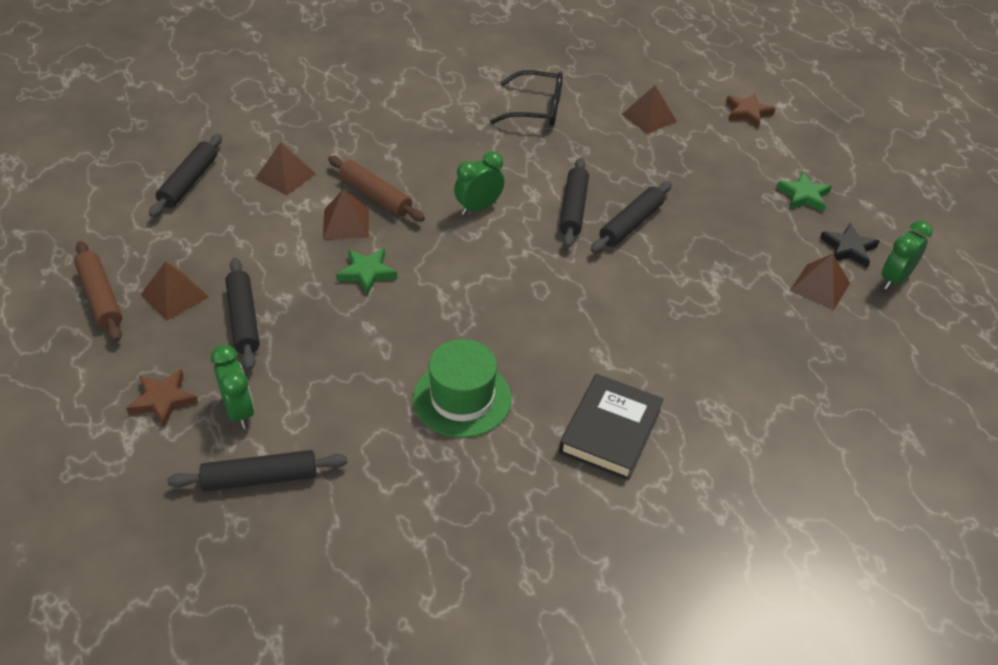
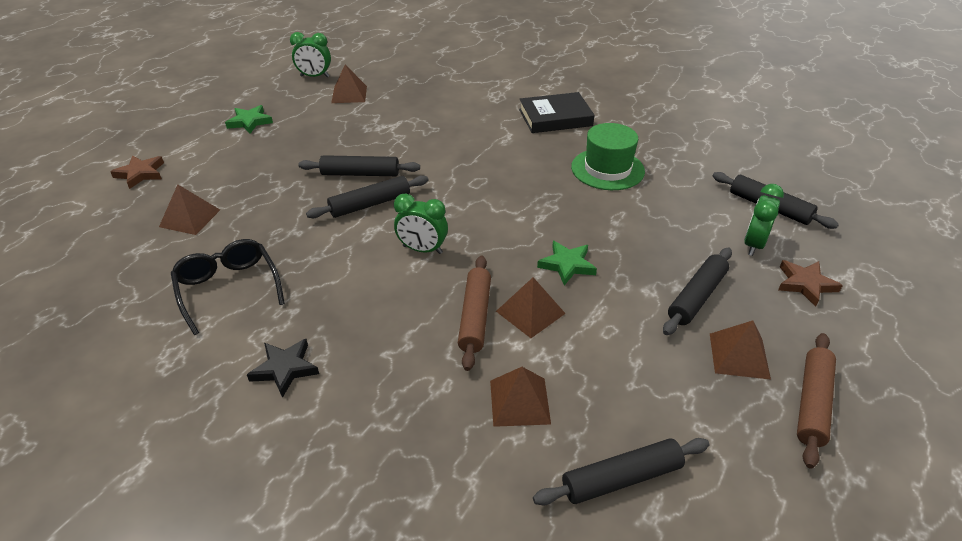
camera: 125 degrees left, 5 degrees down
black star [820,223,879,268] -> black star moved to [247,339,319,398]

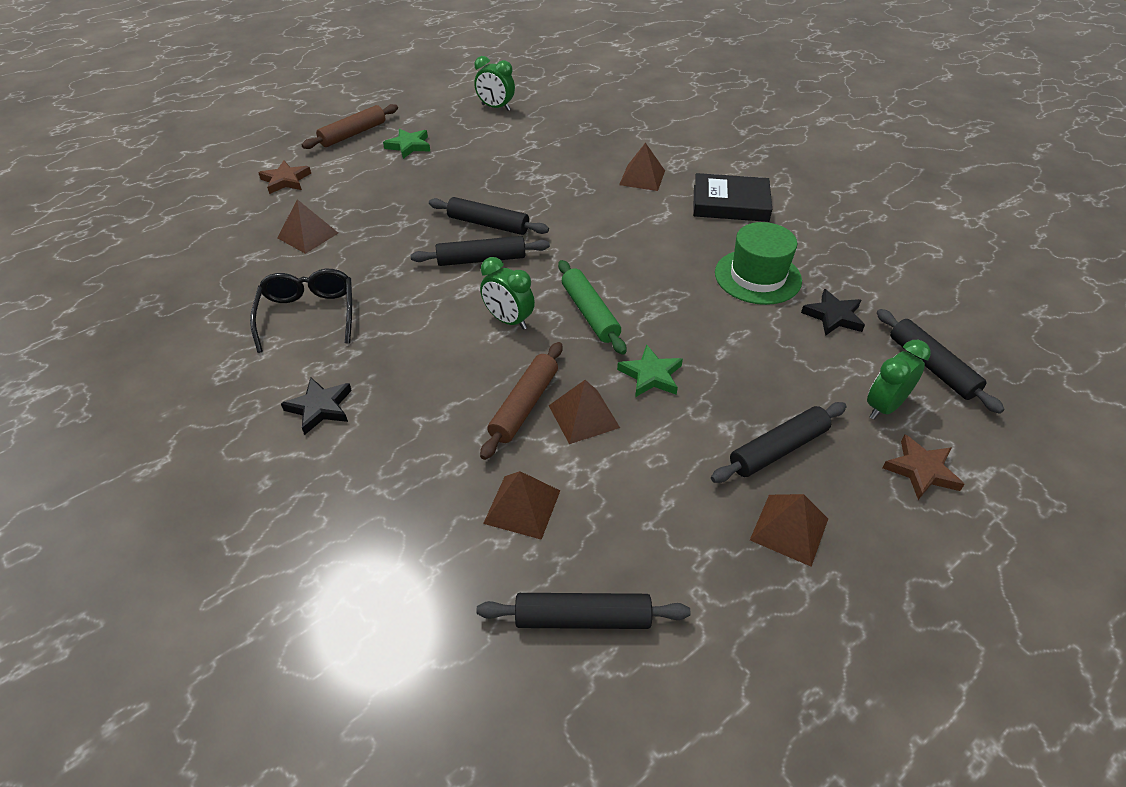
camera: 20 degrees right, 5 degrees up
brown pyramid [331,65,367,103] -> brown pyramid moved to [619,143,665,191]
brown rolling pin [797,333,836,469] -> brown rolling pin moved to [302,104,398,149]
none -> green rolling pin [558,260,626,355]
none -> black star [801,289,865,336]

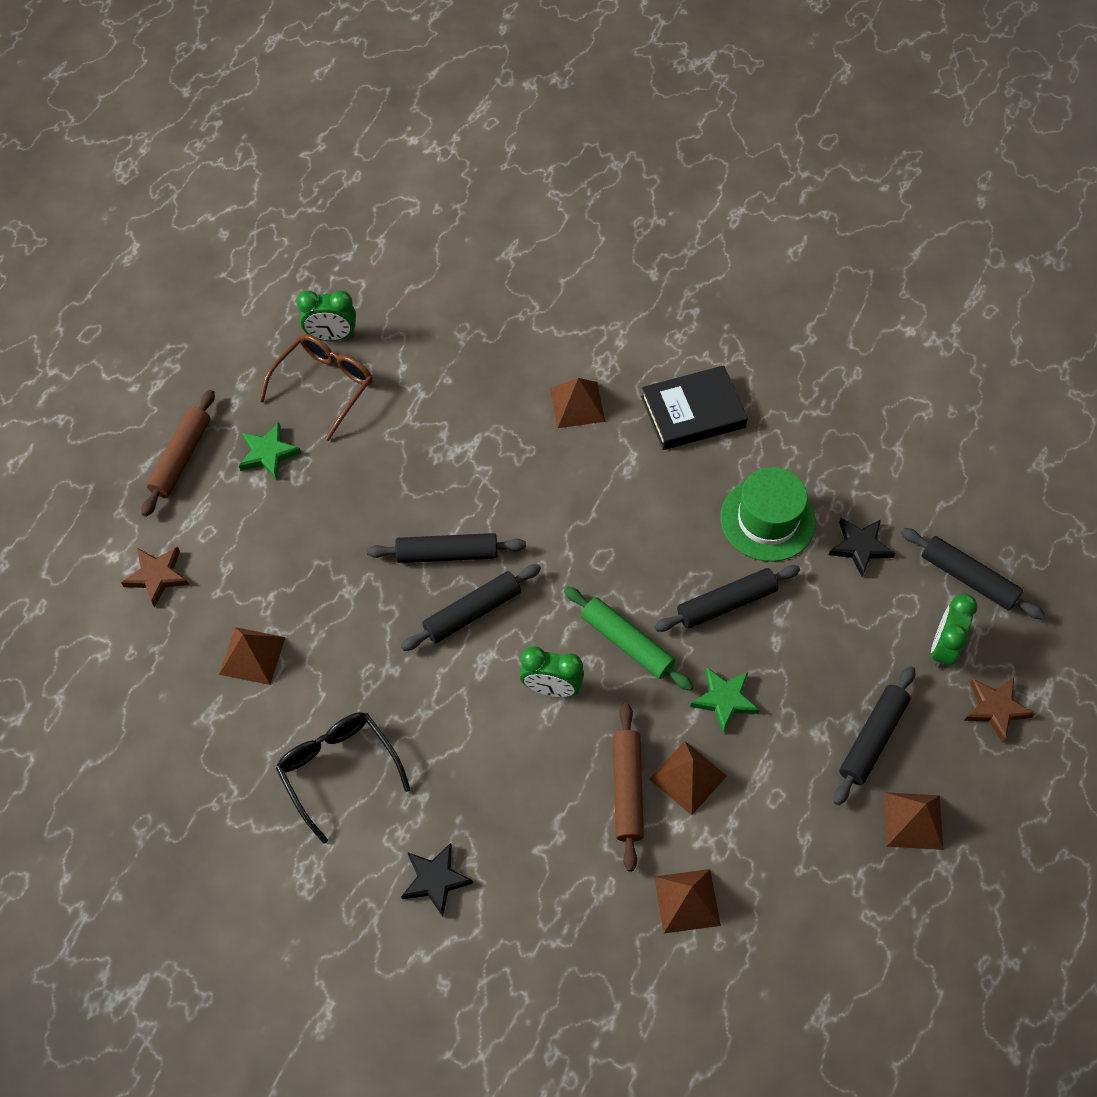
camera: 25 degrees left, 15 degrees up
black rolling pin [476,593,690,629] -> black rolling pin moved to [654,565,800,632]
none -> brown glasses [259,334,373,441]

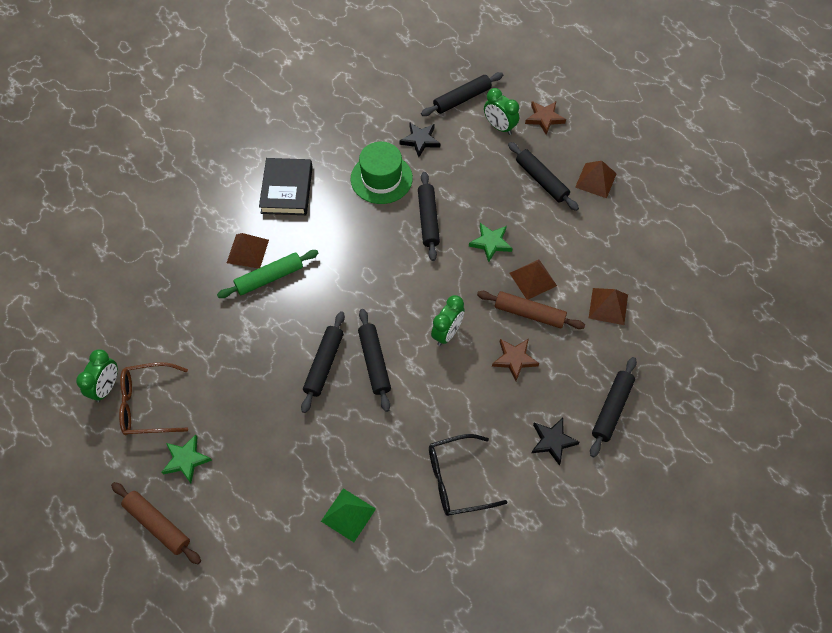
camera: 70 degrees left, 0 degrees up
brown star [121,547,189,607] -> brown star moved to [492,339,539,381]
brown pyramid [219,627,286,685] -> green pyramid [321,488,376,542]
brown glasses [259,334,373,441] -> brown glasses turned 60 degrees counterclockwise [119,362,188,435]
green rolling pin [564,587,694,691] -> green rolling pin moved to [217,250,319,298]
none -> black rolling pin [590,357,637,457]

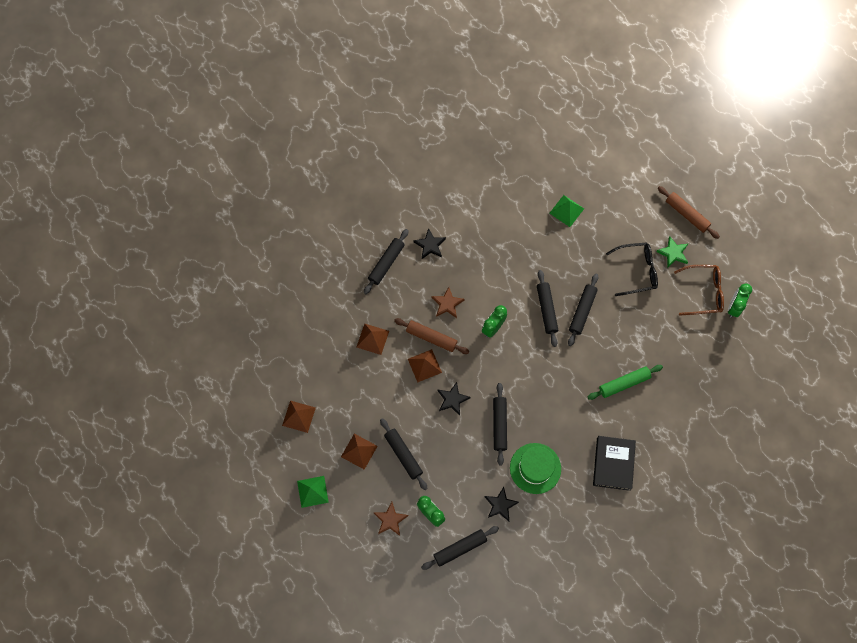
camera: 175 degrees left, 10 degrees up
brown pyramid [227,233,269,269] -> brown pyramid moved to [282,401,316,433]
black glasses [429,434,507,516] -> black glasses moved to [606,243,658,296]
green star [469,223,513,262] -> black star [437,382,471,416]
none -> green pyramid [297,476,329,508]

